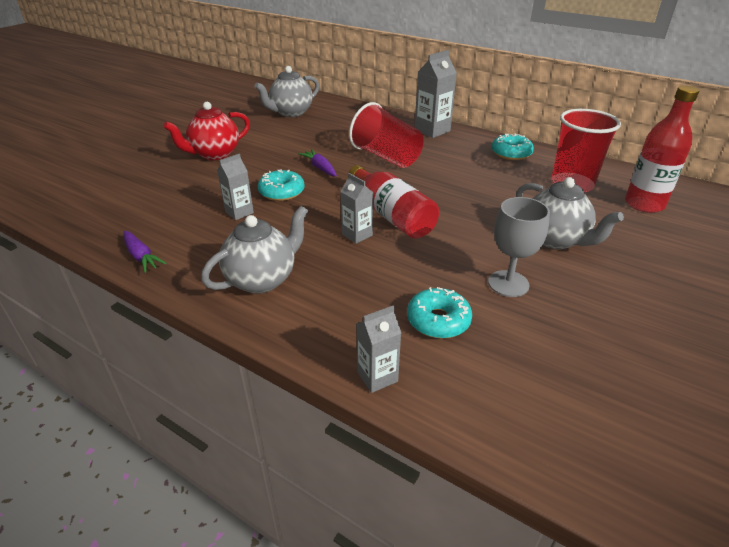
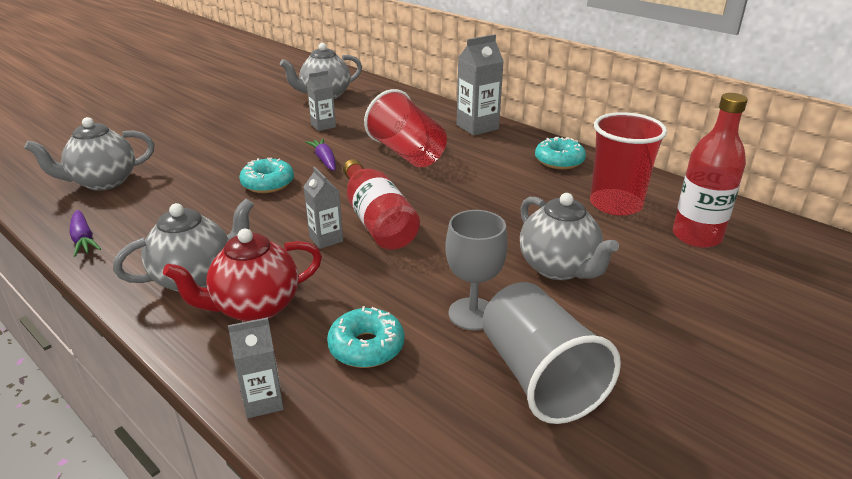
camera: 10 degrees right, 5 degrees down
red teapot [163,102,250,160] -> red teapot moved to [163,228,322,322]
grey carton [217,154,254,220] -> grey carton moved to [307,70,336,131]
none -> grey teapot [24,117,154,191]
none -> grey cup [482,282,621,424]

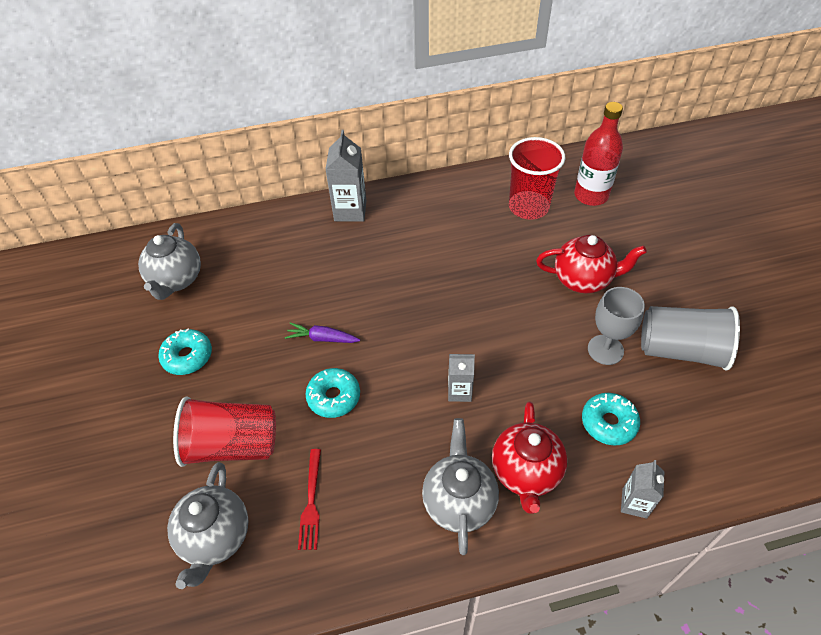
camera: 55 degrees left, 20 degrees up
purple carrot [69,210,101,257] -> none
grey carton [307,70,336,131] -> none
red bottle [343,159,420,250] -> none
red cup [364,89,447,167] -> red cup moved to [173,396,276,467]
grey teapot [520,193,619,280] -> red teapot [536,235,647,293]
turquoise donut [535,137,586,169] -> turquoise donut moved to [158,329,212,375]
none -> red fork [298,449,321,550]

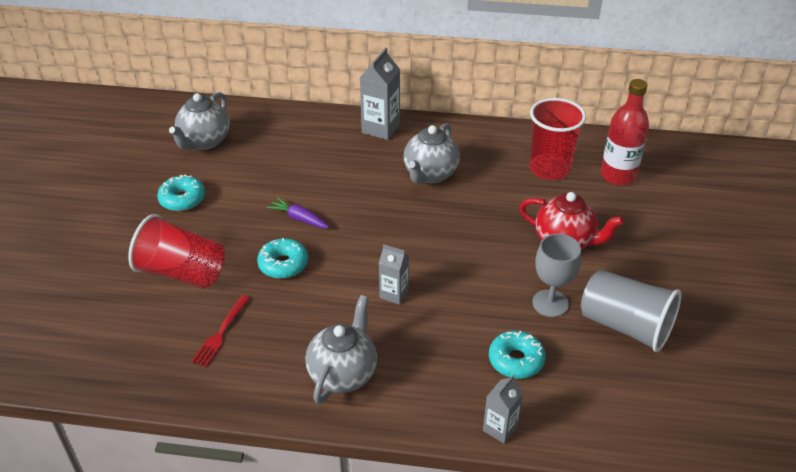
camera: 20 degrees right, 10 degrees down
grey teapot [167,462,249,589] -> grey teapot moved to [404,123,460,184]
red teapot [492,401,567,514] -> none

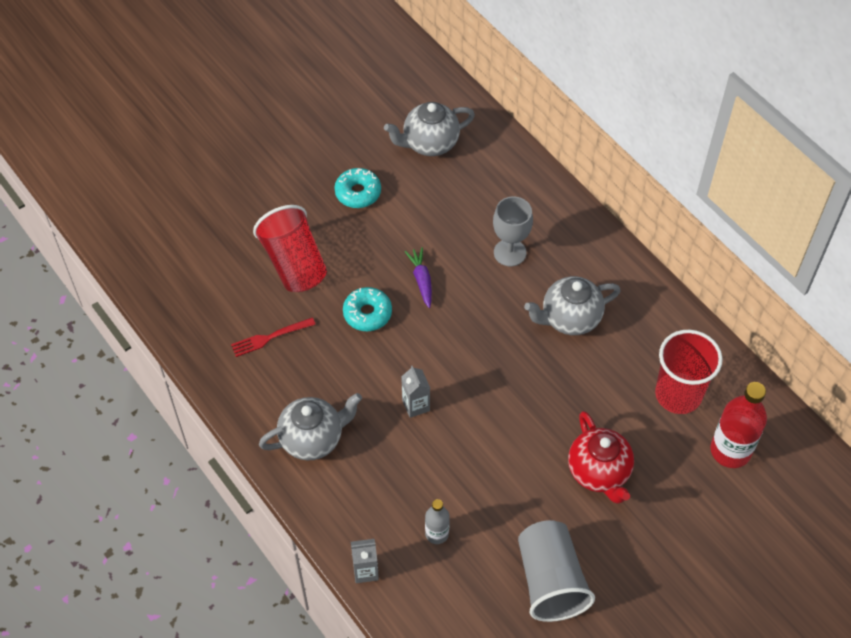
camera: 45 degrees right, 15 degrees up
grey carton [360,48,400,140] -> none
turquoise donut [489,331,546,379] -> grey bottle [425,499,450,544]
grey goblet [532,234,581,317] -> grey goblet moved to [493,196,533,267]

